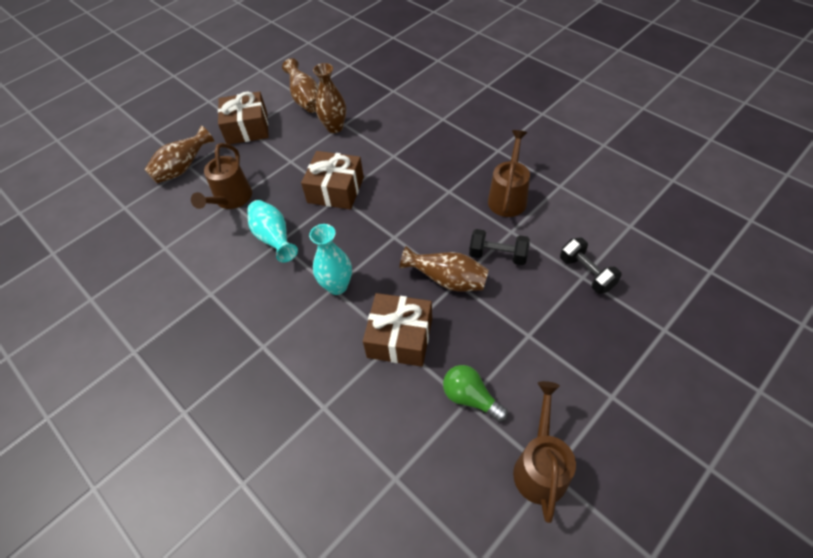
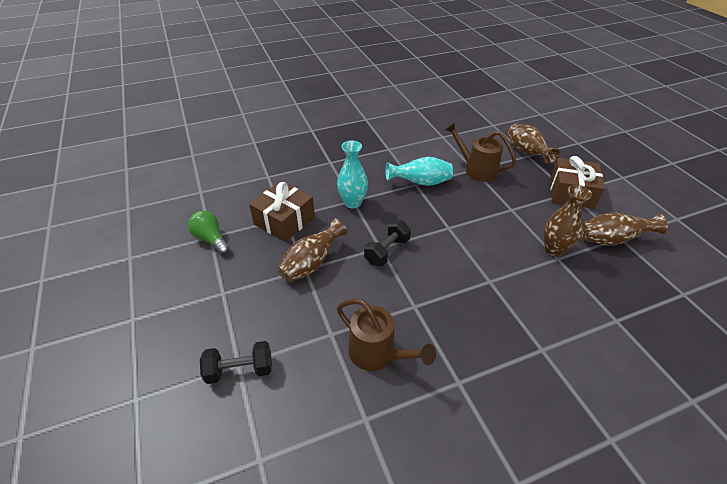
camera: 110 degrees right, 10 degrees down
brown gift [301,151,364,210] -> none
green light bulb [443,365,508,422] -> green light bulb turned 105 degrees counterclockwise [188,211,230,254]
black dumbbell [469,229,530,265] -> black dumbbell moved to [364,220,411,266]
brown watering can [513,381,576,523] -> none

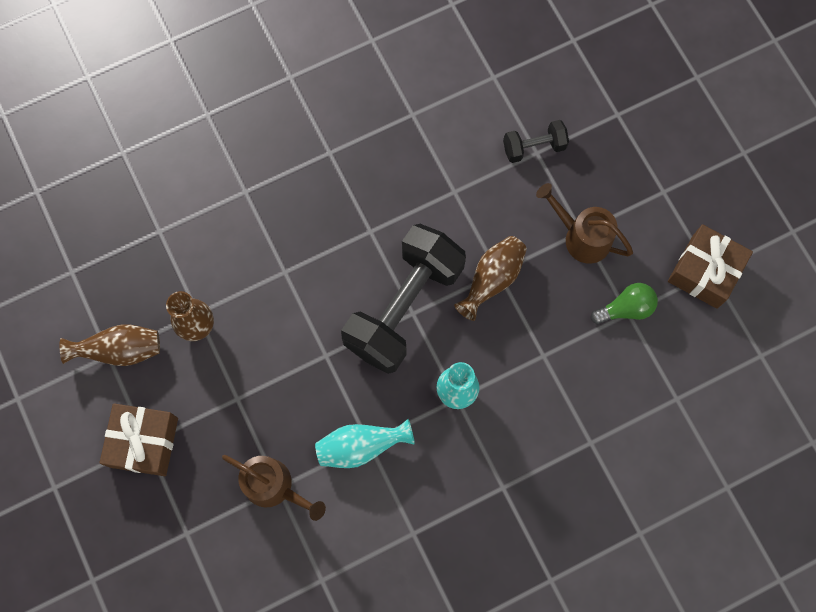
camera: 175 degrees right, 30 degrees up
green light bulb [188,211,230,254] -> green light bulb turned 60 degrees counterclockwise [590,283,658,324]
brown gift [249,181,315,242] -> brown gift moved to [668,224,753,309]
brown watering can [337,299,436,371] -> brown watering can moved to [536,183,633,264]
black dumbbell [364,220,411,266] -> black dumbbell [341,224,466,374], size x2.20
brown vase [507,124,560,164] -> none

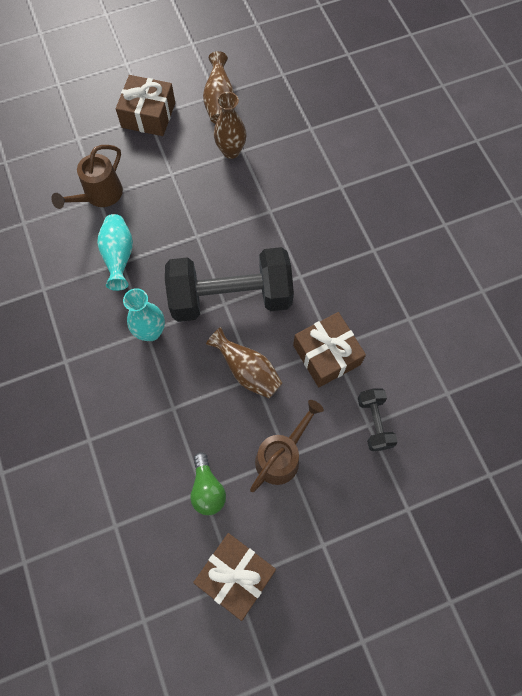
camera: 95 degrees right, 5 degrees down
black dumbbell [341,224,466,374] -> black dumbbell turned 45 degrees counterclockwise [165,247,294,322]
none -> brown gift [293,312,366,387]

